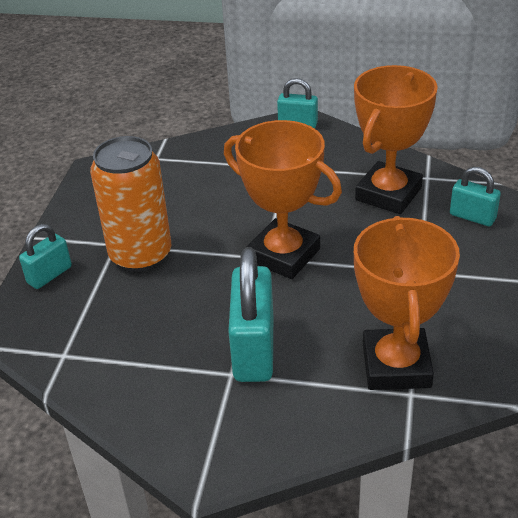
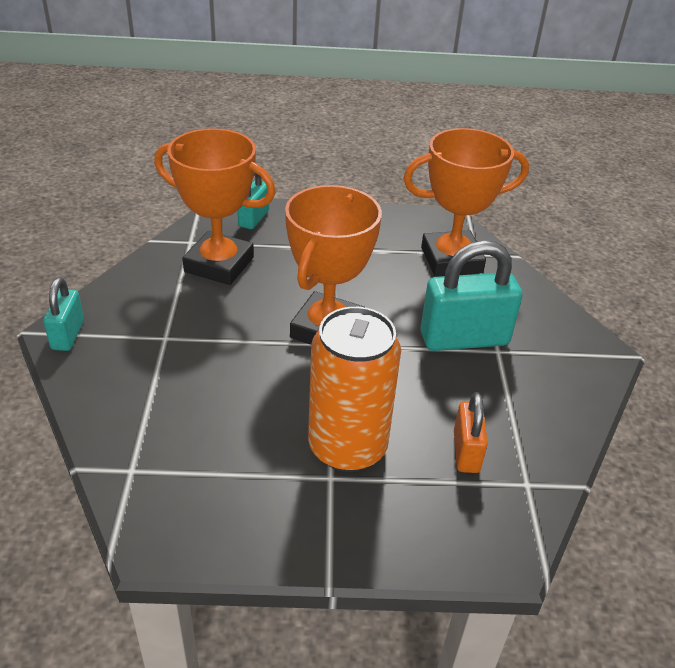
camera: 105 degrees left, 0 degrees up
turquoise padlock [19,224,72,289] -> none
none -> orange padlock [454,392,488,473]

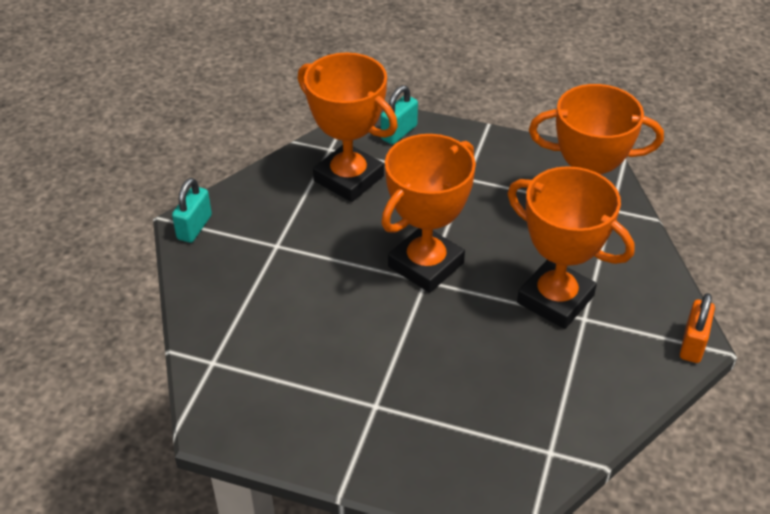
camera: 20 degrees right, 5 degrees up
orange can [308,307,401,472] -> none
turquoise padlock [420,240,523,351] -> orange trophy [508,166,635,329]
orange padlock [454,392,488,473] -> orange padlock moved to [680,293,715,363]

